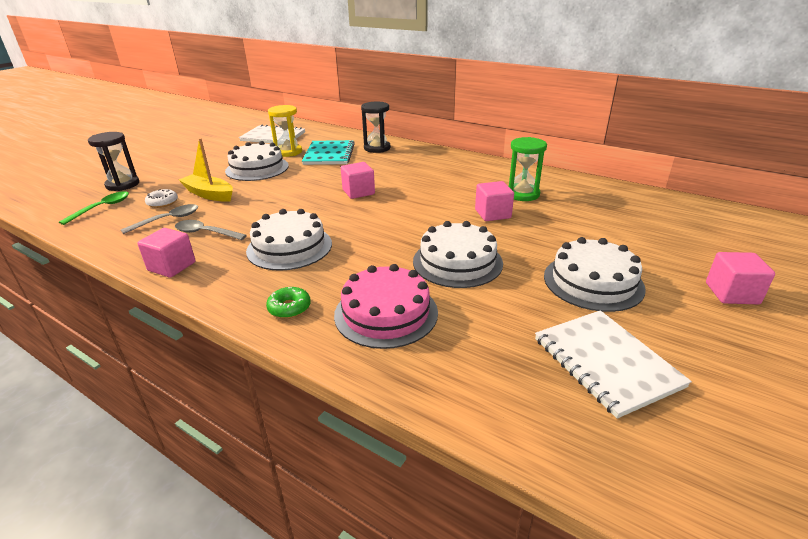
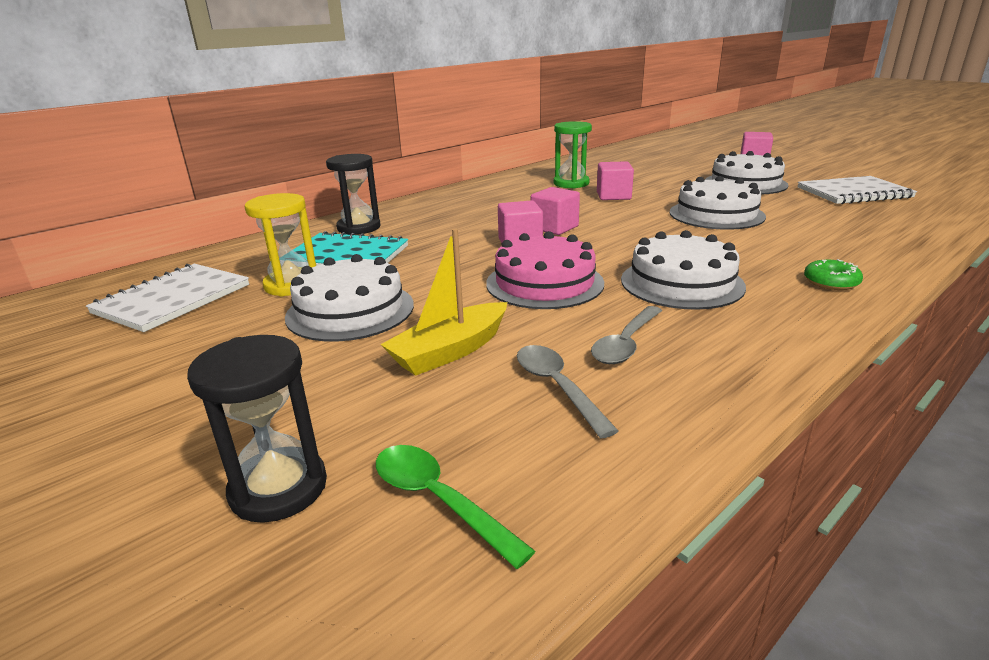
camera: 75 degrees left, 5 degrees down
pink cube [137,228,196,278] -> pink cube moved to [531,187,580,235]
white donut [145,189,178,208] -> none
pink cake [334,264,438,349] -> pink cake moved to [486,231,604,309]

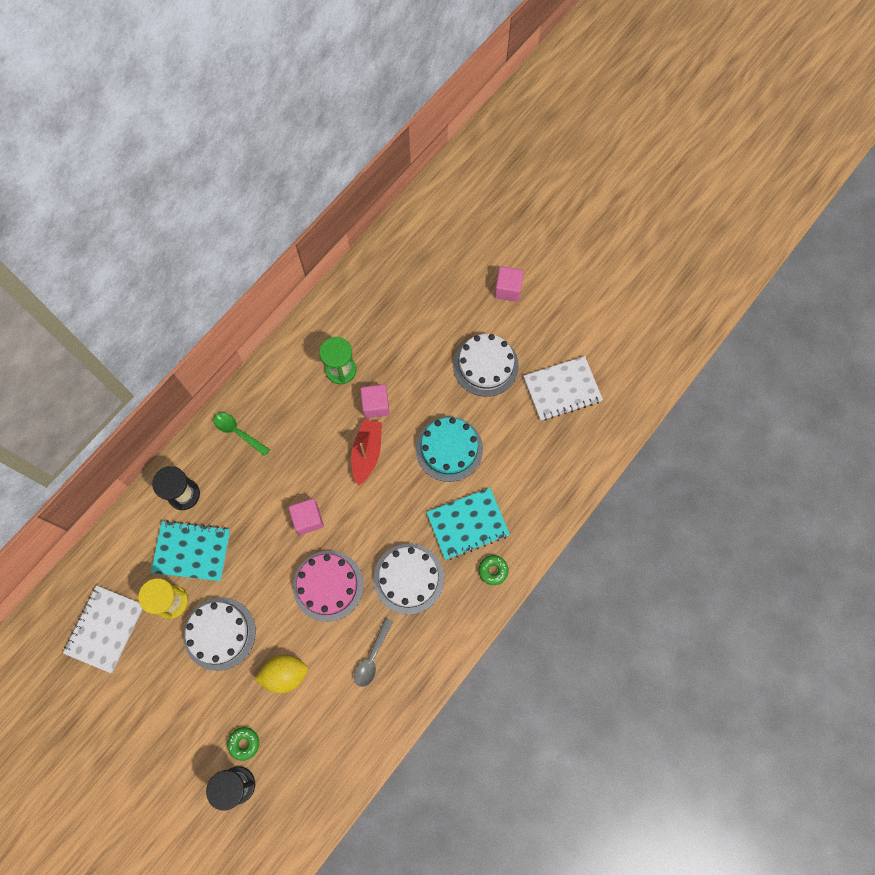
camera: 10 degrees left, 45 degrees up
green spoon [376,445,535,569] -> green spoon moved to [214,413,270,456]
yellow boat [380,229,507,376] -> yellow lemon [255,655,308,693]
grey spoon [517,345,618,439] -> none
pink cube [531,187,580,235] -> none
white cake [670,176,766,230] -> turquoise cake [416,417,483,482]
none -> green donut [227,727,259,761]
none -> red boat [351,419,382,486]
none -> turquoise notebook [426,488,510,560]

